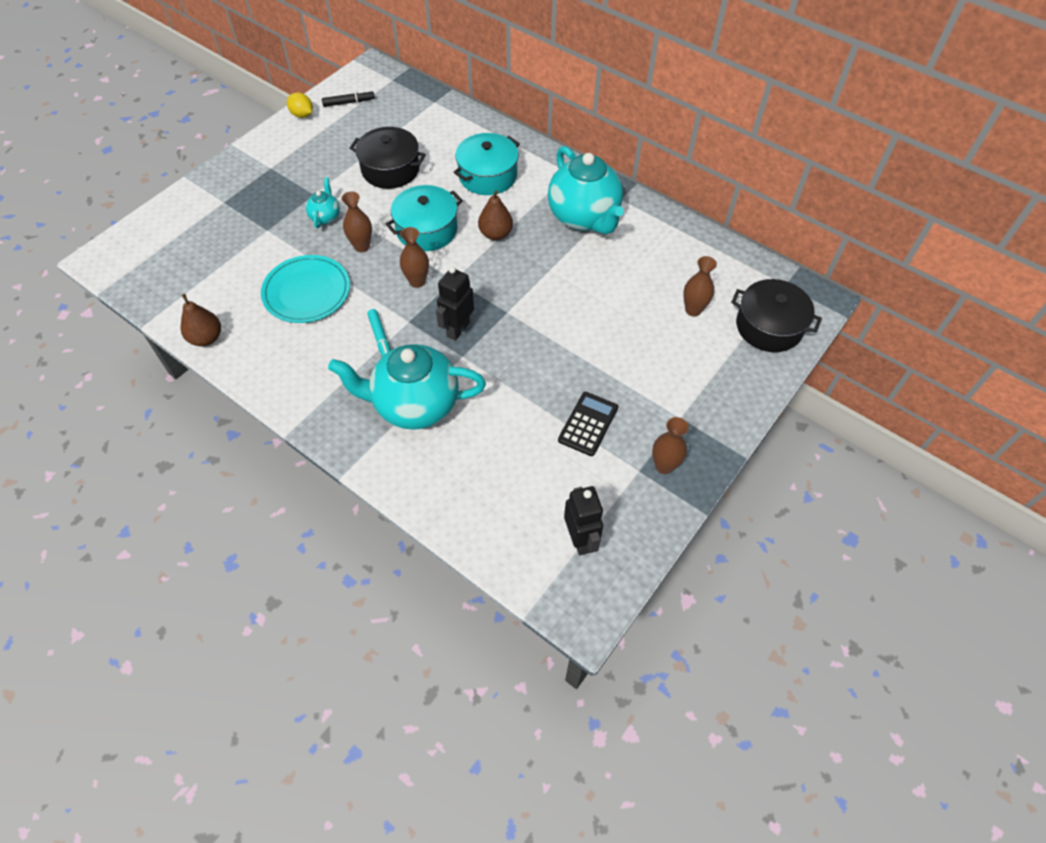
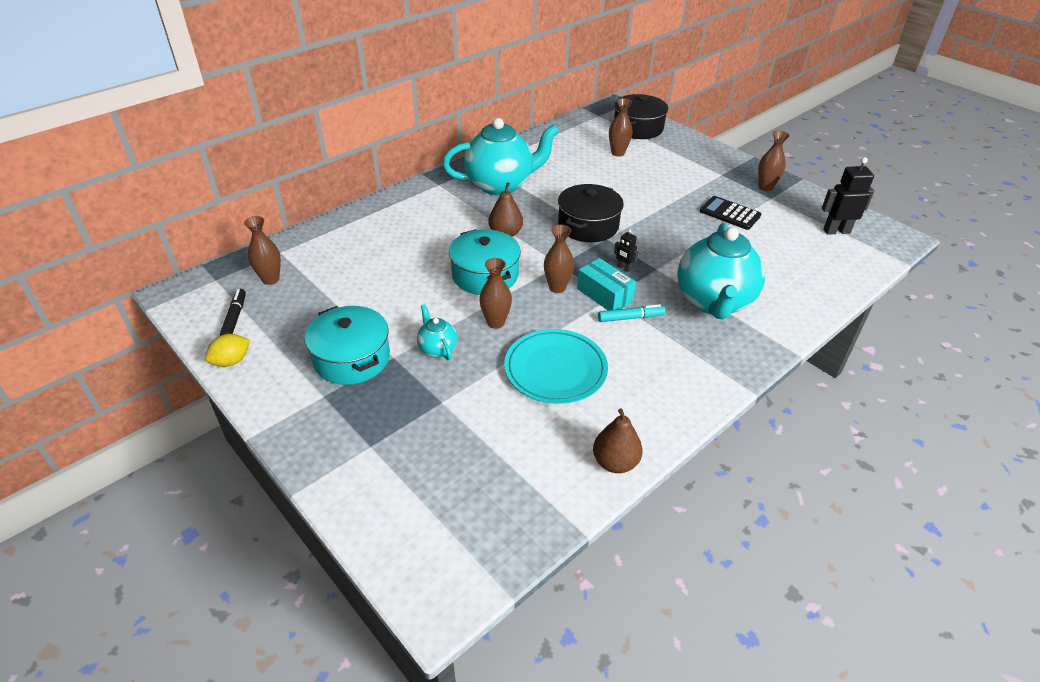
camera: 80 degrees left, 15 degrees down
turquoise teapot [306,177,340,228] -> turquoise teapot turned 45 degrees clockwise [417,304,458,360]
black pot [350,127,426,189] -> black pot moved to [558,184,624,242]
black robot [436,266,474,341] -> black robot [614,229,638,272], size x0.53
turquoise pot [454,133,520,195] -> turquoise pot moved to [305,306,390,385]
none -> brown vase [244,216,281,285]
none -> turquoise box [577,258,636,310]

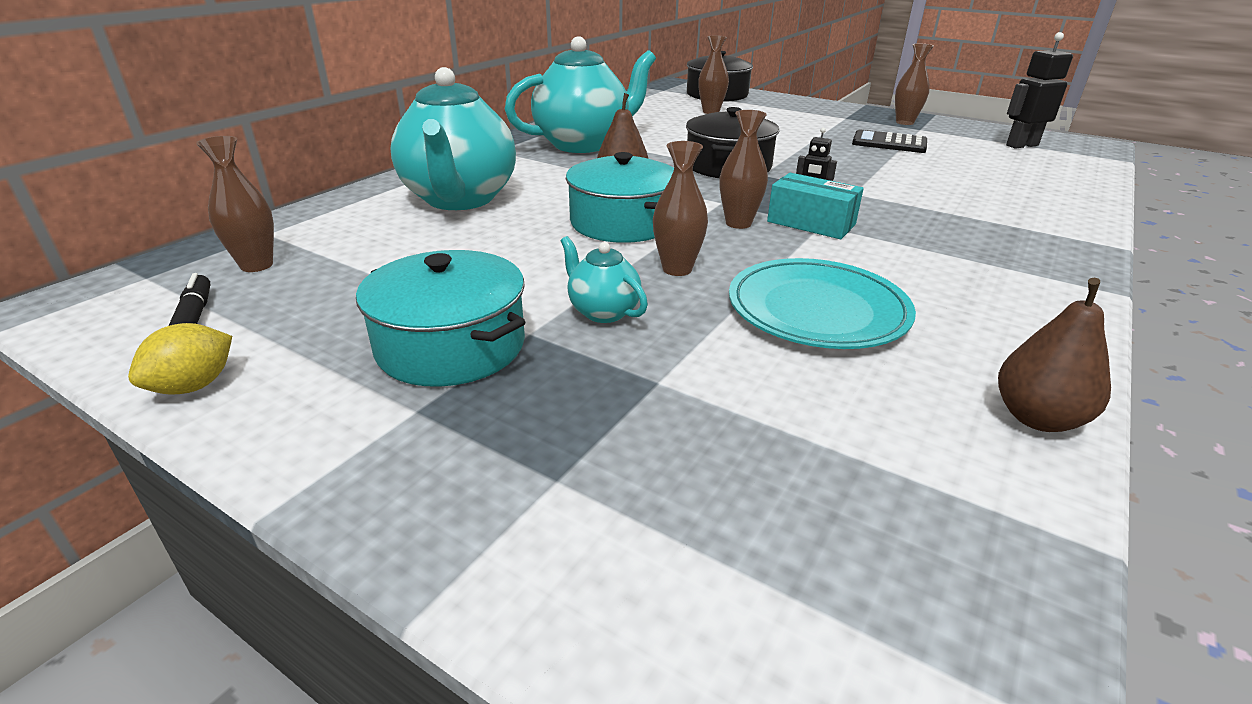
camera: 15 degrees left, 10 degrees down
turquoise marker [598,304,665,322] -> none
turquoise teapot [677,223,765,319] -> turquoise teapot moved to [391,67,516,210]

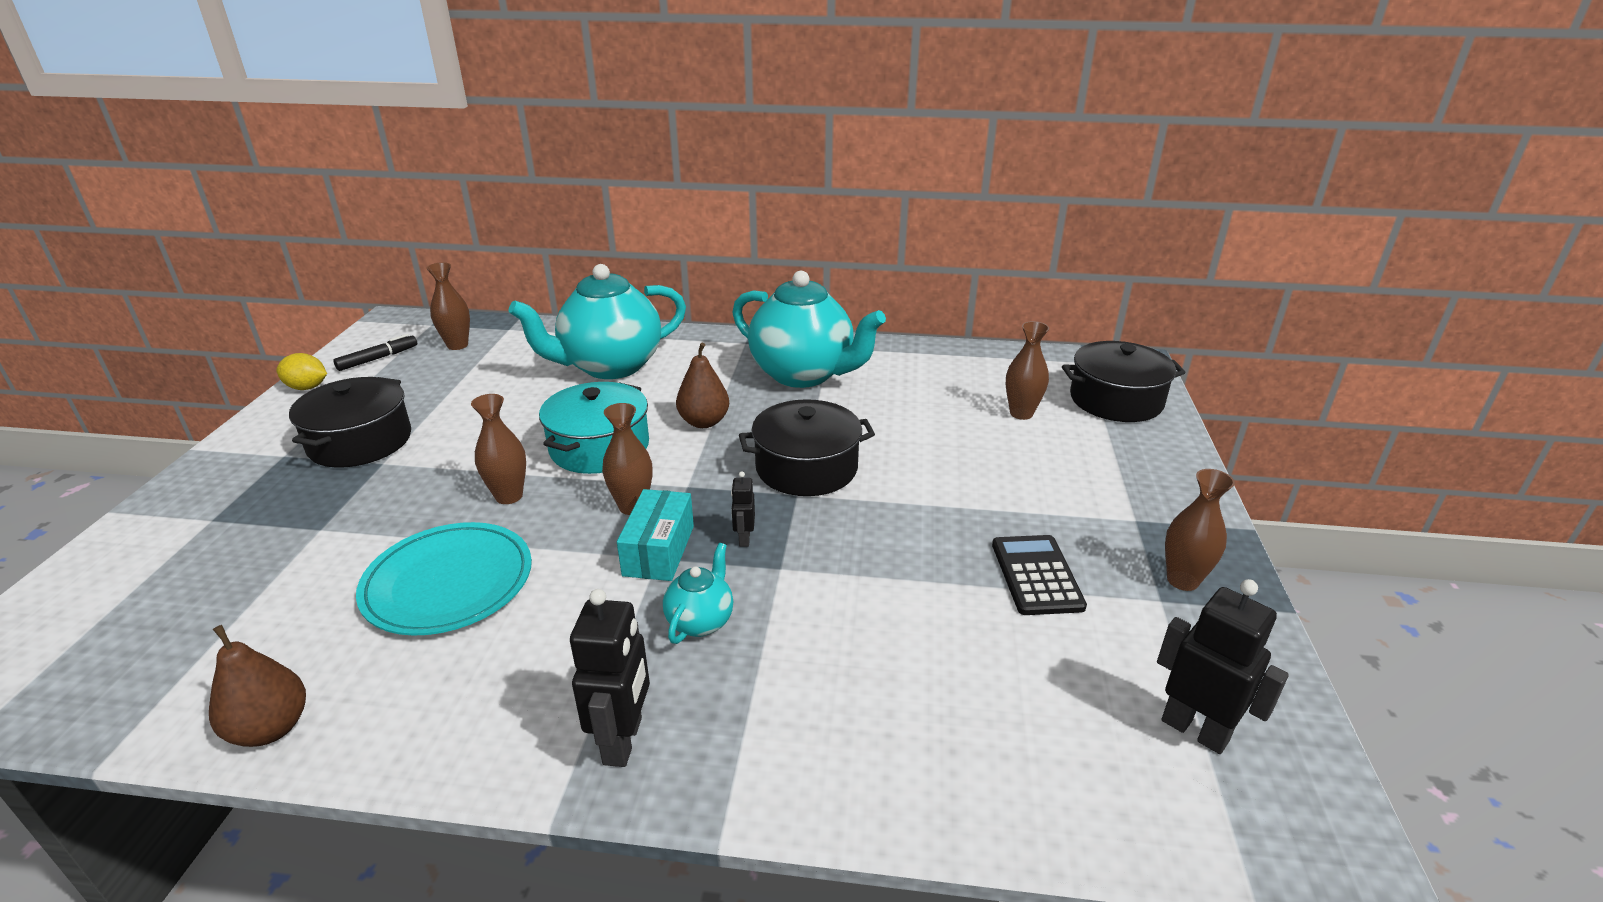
camera: 65 degrees right, 0 degrees up
turquoise pot [356,250,525,387] -> black pot [289,377,411,468]
turquoise teapot [561,236,648,323] -> turquoise teapot moved to [663,543,733,644]
none -> black robot [570,589,650,767]

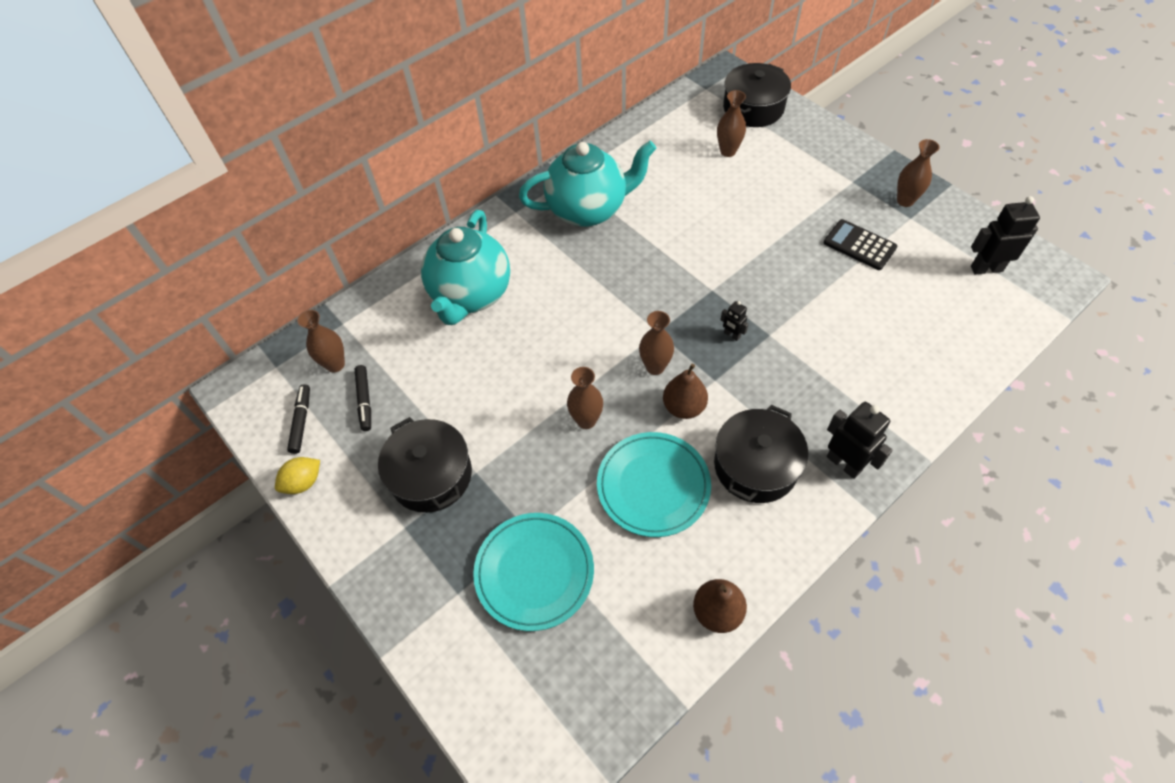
camera: 45 degrees left, 25 degrees up
turquoise pot [539,382,649,474] -> none
turquoise box [617,489,694,581] -> none
turquoise teapot [663,543,733,644] -> none
brown pear [676,343,729,428] -> brown pear moved to [663,364,708,419]
black pot [739,399,875,496] -> black pot moved to [714,405,808,503]
none -> black marker [355,365,371,431]
none -> turquoise plate [473,513,594,631]

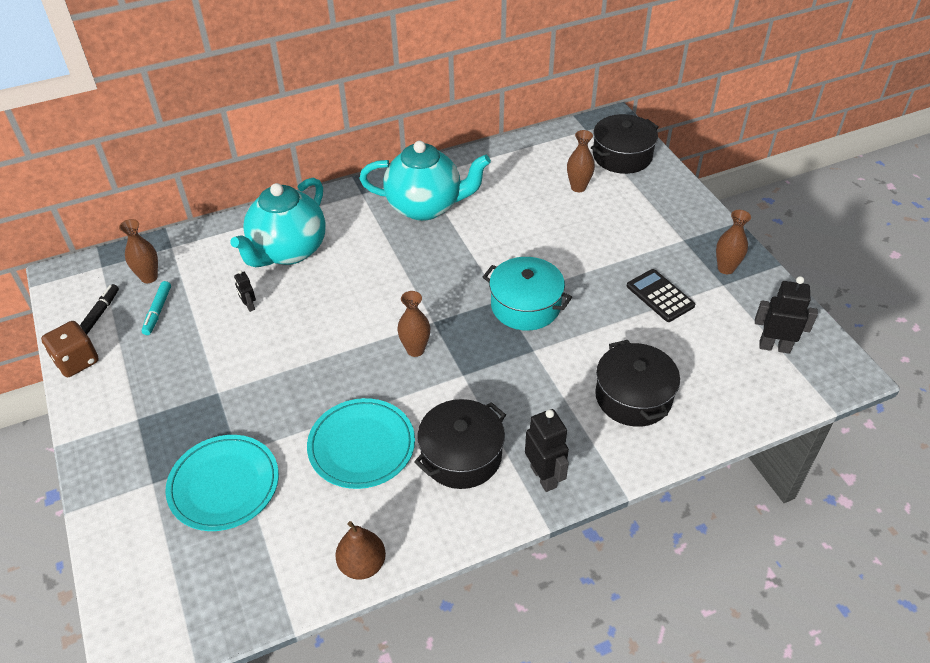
camera: 15 degrees right, 10 degrees down
yellow lemon [275,457,320,494] -> brown dice [41,321,99,377]
black marker [355,365,371,431] -> turquoise marker [142,281,171,335]
black pot [378,417,472,513] -> black pot moved to [595,340,680,427]
brown vase [567,367,603,429] -> none
brown pear [663,364,708,419] -> none
black robot [721,301,748,341] -> black robot moved to [234,270,256,312]
none -> turquoise pot [483,257,572,331]

